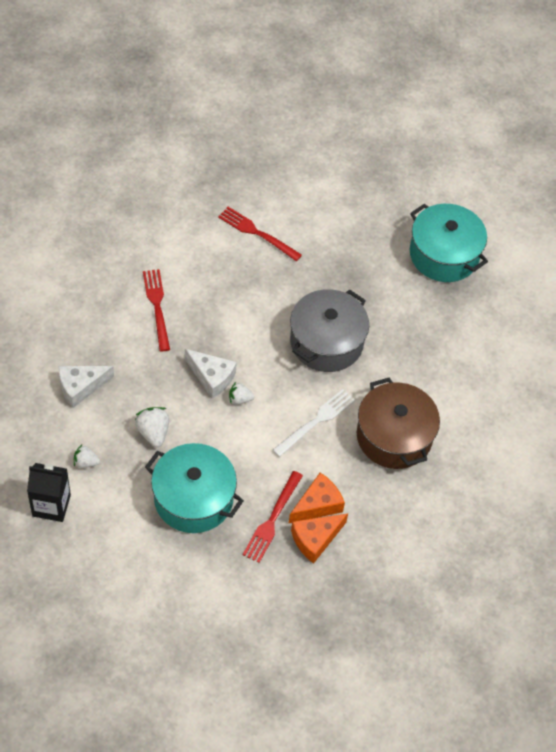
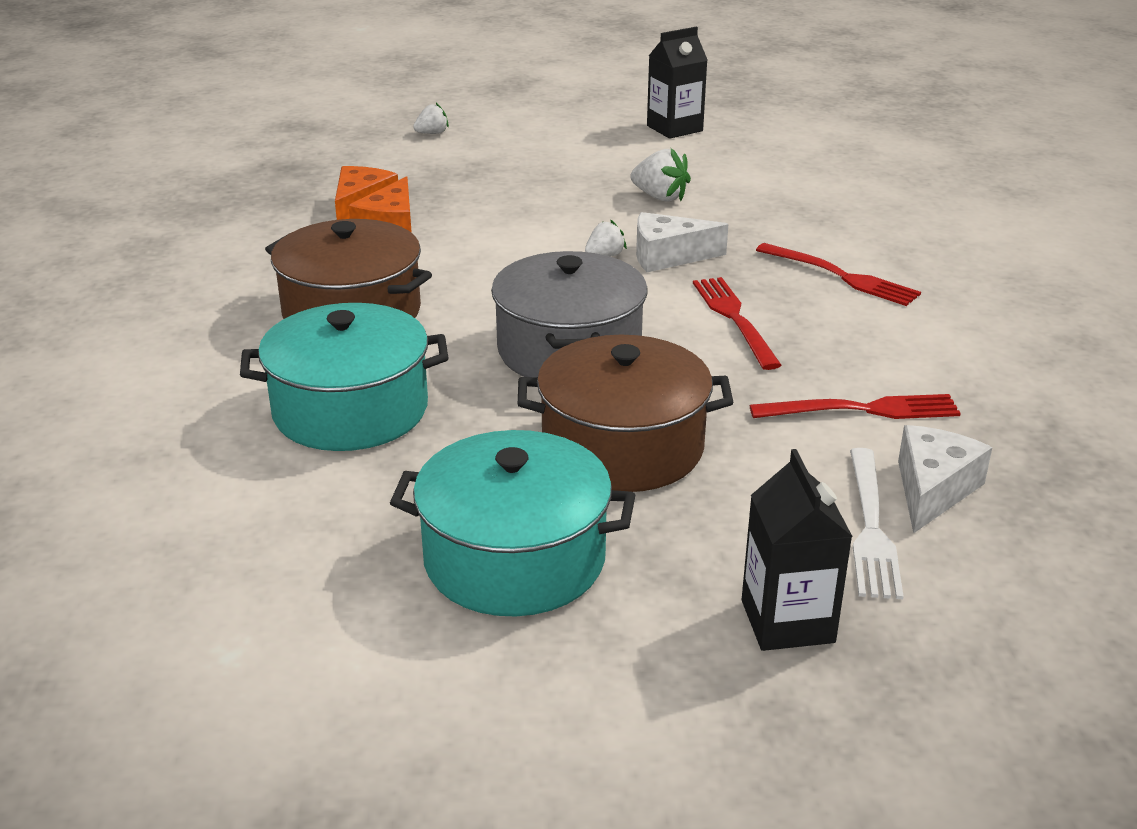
camera: 145 degrees right, 25 degrees down
white cheese [59,366,114,408] -> white cheese moved to [898,425,992,534]
white strawberry [74,445,100,468] -> white strawberry moved to [413,103,449,134]
turquoise pot [145,443,244,533] -> turquoise pot moved to [240,303,449,451]
red fork [243,471,303,563] -> red fork moved to [693,277,782,370]
white fork [273,389,355,457] -> white fork moved to [850,448,904,599]
none -> brown pot [518,335,733,492]
none -> black carton [742,449,853,651]

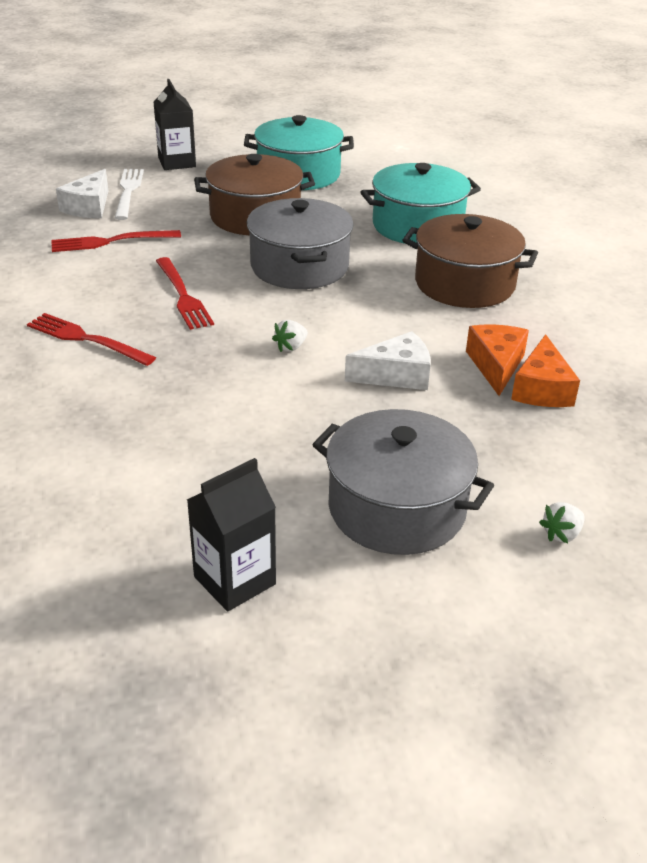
camera: 170 degrees right, 5 degrees up
white strawberry [630,148,691,202] -> none
white cheese [636,212,728,272] -> white cheese moved to [345,331,431,390]
none -> grey pot [313,409,494,555]

